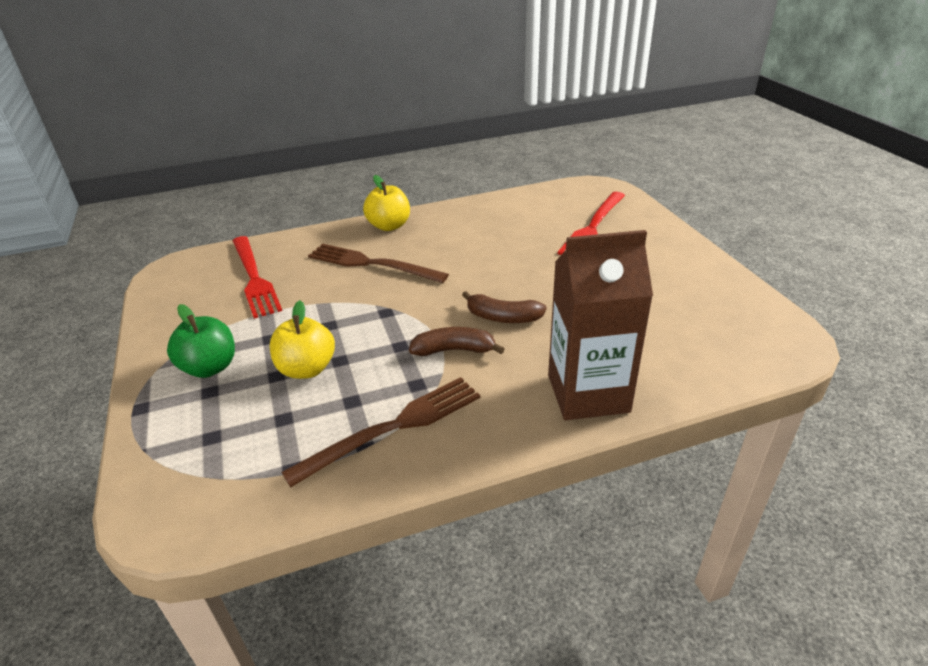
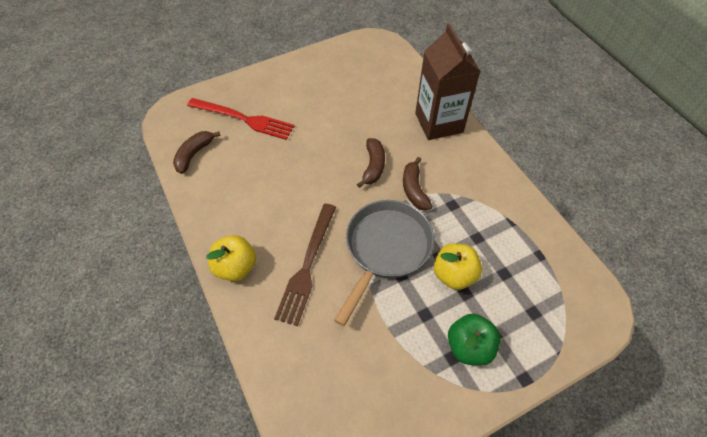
camera: 100 degrees left, 20 degrees up
red fork [233,236,282,319] -> none
brown fork [281,377,480,488] -> none
none -> brown banana [173,131,221,174]
none -> grey pan [334,200,434,326]

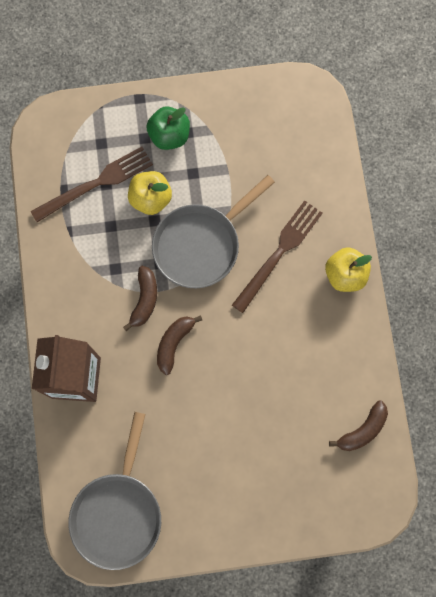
camera: 160 degrees left, 20 degrees up
red fork [187,98,295,140] -> none
none -> brown fork [31,147,153,222]
none -> grey pan [69,412,161,570]

